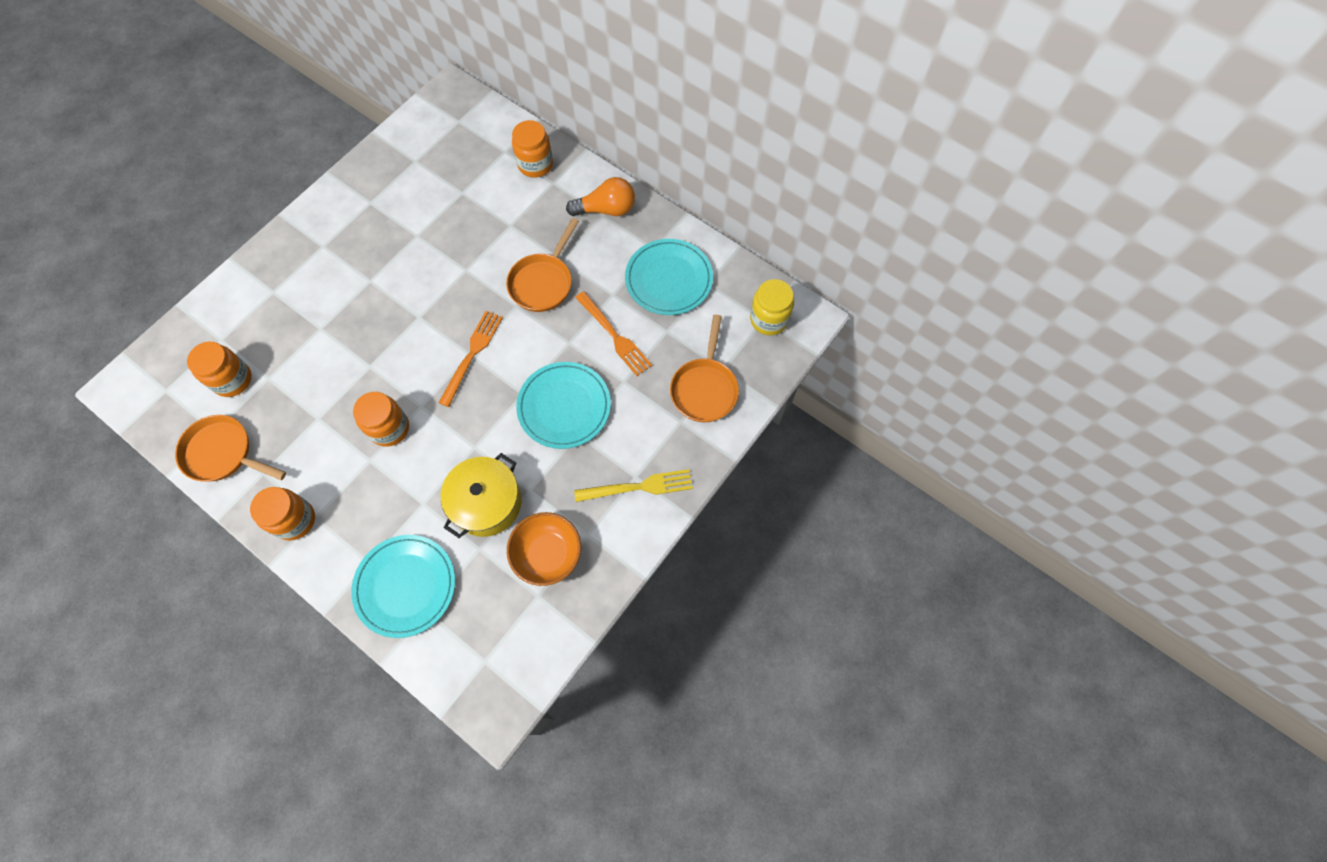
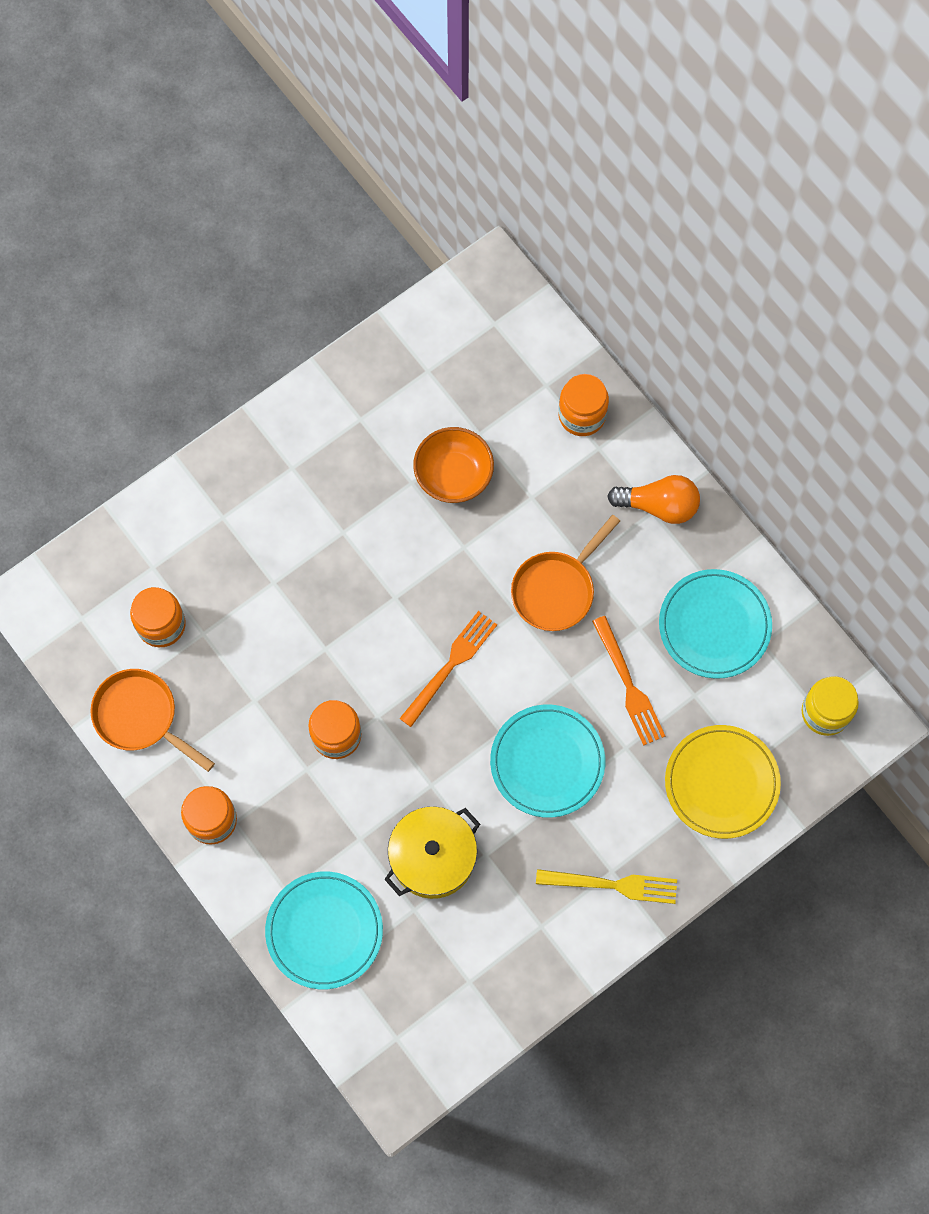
camera: 15 degrees right, 5 degrees up
orange bowl [507,512,581,586] -> orange bowl moved to [413,427,494,503]
orange pan [670,315,739,422] -> yellow plate [665,725,781,839]

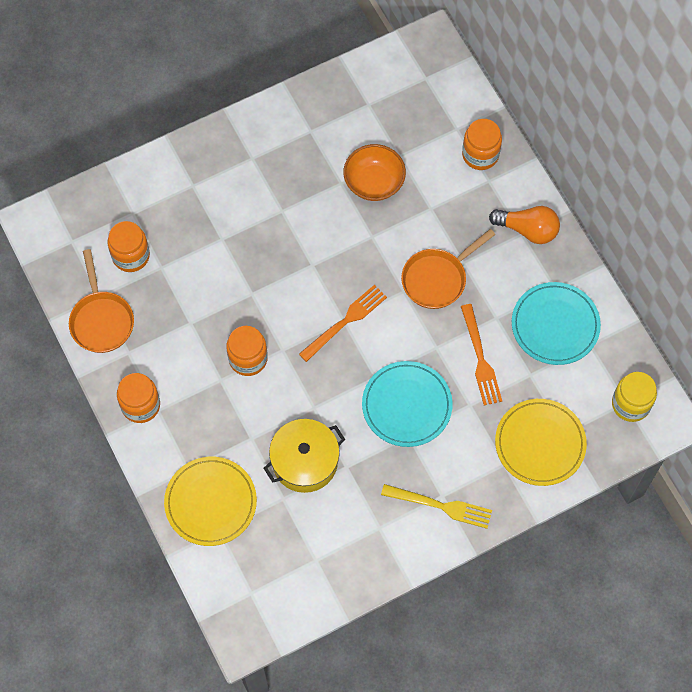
camera: 10 degrees right, 5 degrees down
orange pan [90,669,215,772] -> orange pan turned 150 degrees counterclockwise [69,249,134,353]
turquoise plate [265,872,383,989] -> yellow plate [164,457,257,546]

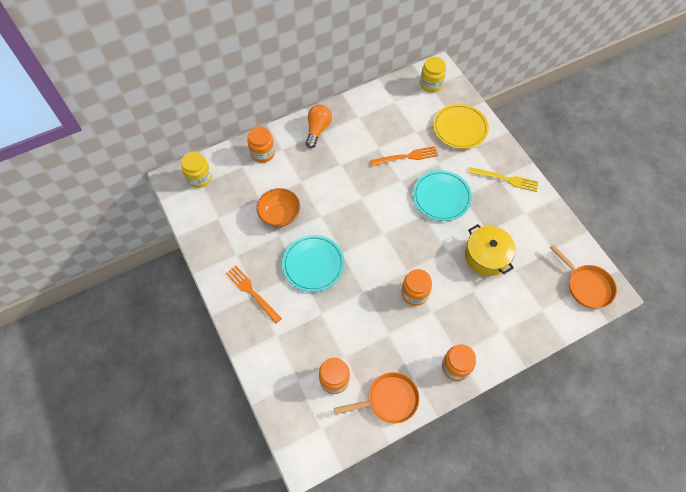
camera: 90 degrees left, 5 degrees down
yellow plate [164,457,257,546] -> none
orange fork [299,285,387,362] -> orange fork moved to [226,265,282,324]
yellow fork [381,484,492,529] -> yellow fork turned 90 degrees clockwise [469,167,539,192]
orange pan [401,229,495,309] -> orange pan moved to [550,244,617,309]
turquoise plate [512,282,601,365] -> turquoise plate moved to [282,235,344,292]
none -> yellow jar [181,151,212,188]

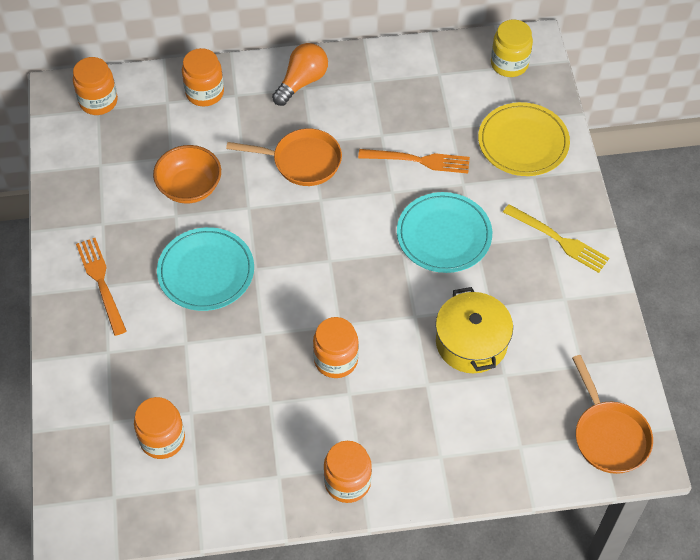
camera: 20 degrees right, 5 degrees down
yellow jar [181,151,212,188] -> orange jar [73,57,118,115]
orange pan [334,372,420,424] -> orange pan moved to [226,128,342,186]

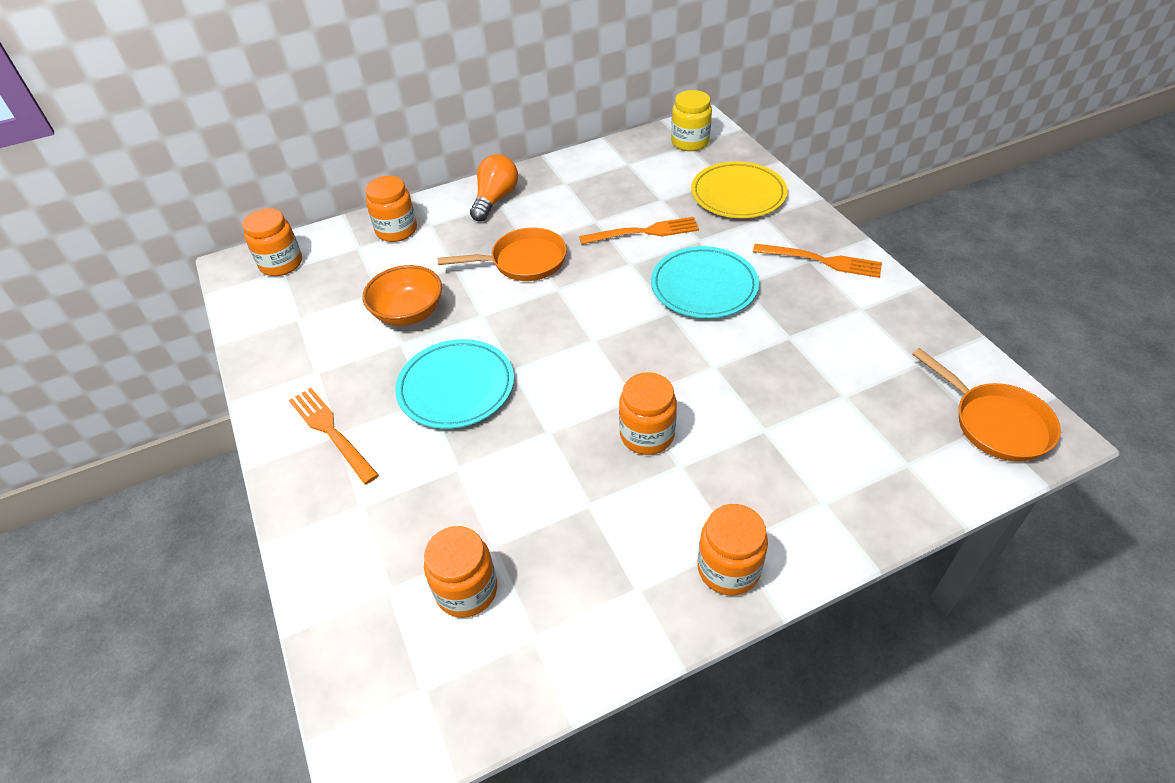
camera: 15 degrees left, 10 degrees down
yellow pot [436,287,513,373] -> none
yellow fork [503,204,609,273] -> orange fork [753,244,882,278]

